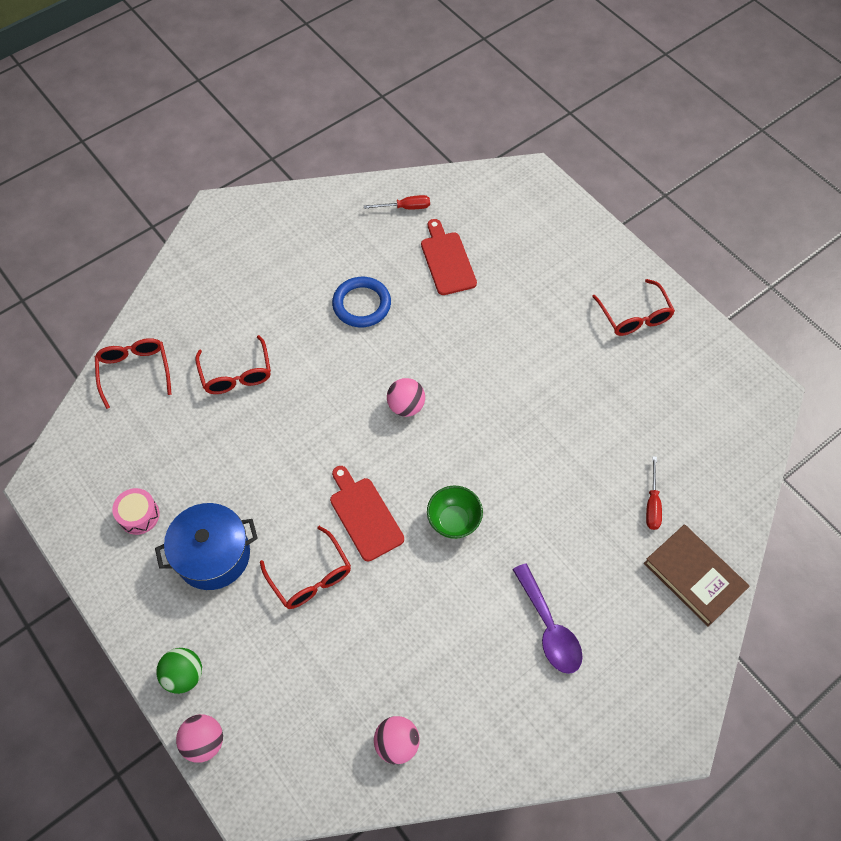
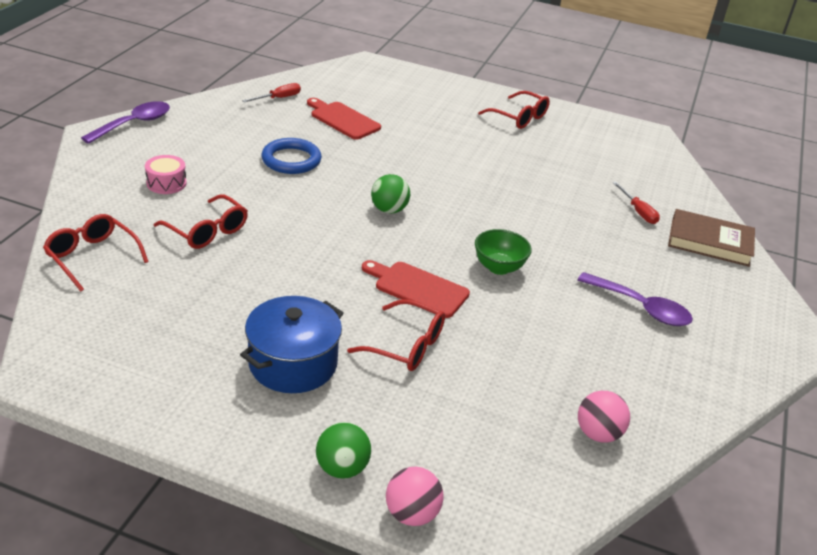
camera: 35 degrees left, 25 degrees down
pink drum [112,488,160,535] -> pink drum moved to [145,155,187,194]
pink ball [387,378,425,417] -> green ball [371,174,410,214]
none -> purple spoon [81,101,170,144]

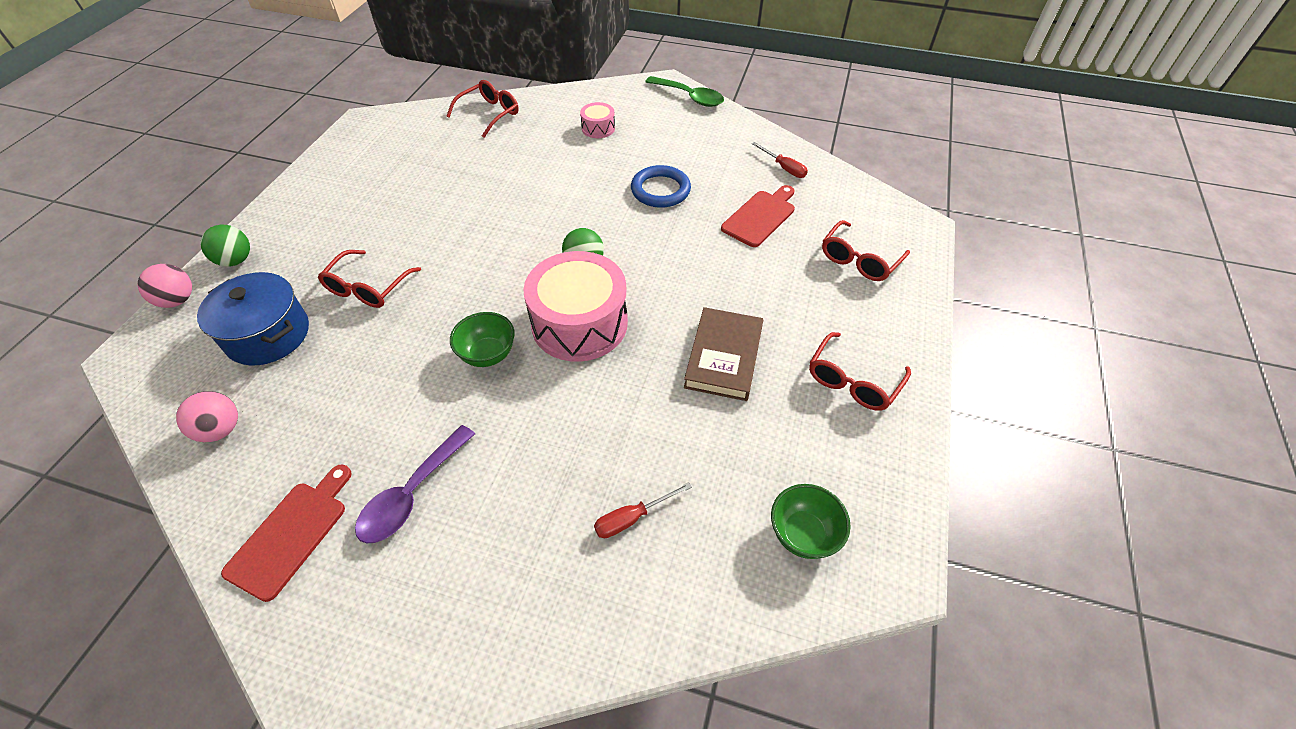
camera: 90 degrees right, 15 degrees up
purple spoon [81,101,170,144] -> green spoon [645,76,724,107]
red glasses [154,194,248,249] -> red glasses moved to [822,220,910,281]
blue pot [240,296,343,393] -> blue pot moved to [197,272,309,366]
red cutting board [362,260,470,318] -> red cutting board moved to [221,465,351,602]
brown book [668,209,755,267] -> brown book moved to [684,307,763,401]
none -> pink drum [523,251,628,362]
none -> green bowl [771,484,851,559]

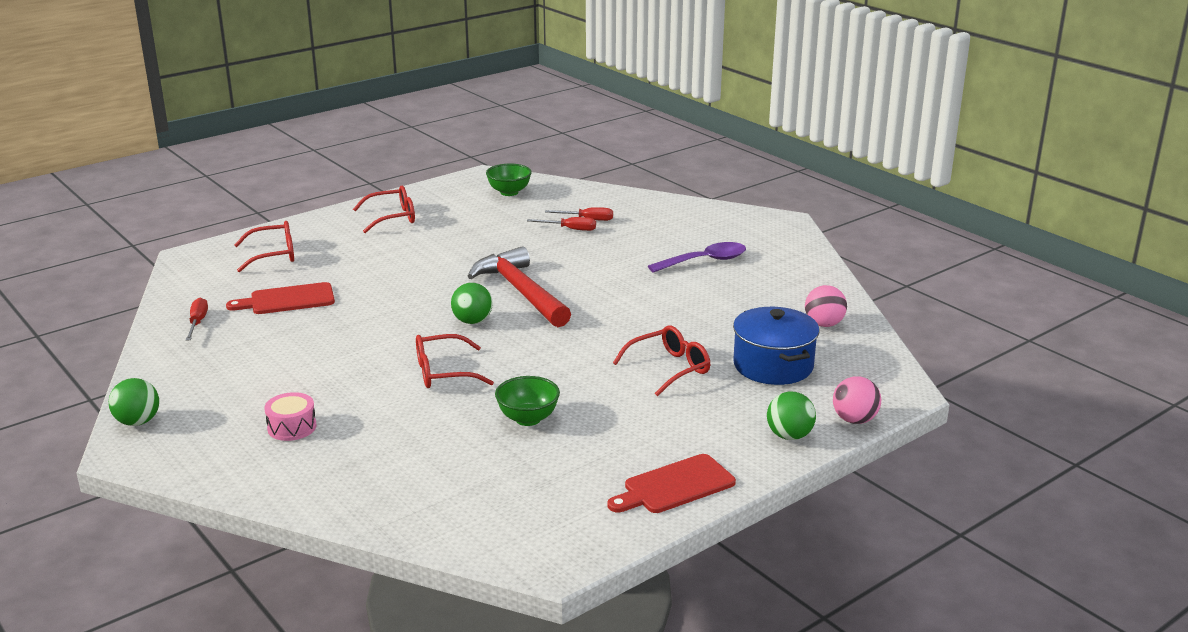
camera: 145 degrees left, 25 degrees down
red cutting board [221,465,351,602] -> red cutting board moved to [607,454,736,513]
red glasses [447,80,519,138] -> red glasses moved to [416,334,494,388]
green bowl [450,312,515,367] -> green bowl moved to [495,376,560,426]
pink drum [523,251,628,362] -> red hammer [468,246,571,327]
blue ring [631,165,691,208] -> none
green spoon [645,76,724,107] -> green ball [109,378,159,426]
brown book [684,307,763,401] -> none
none -> red screwdriver [527,217,596,231]

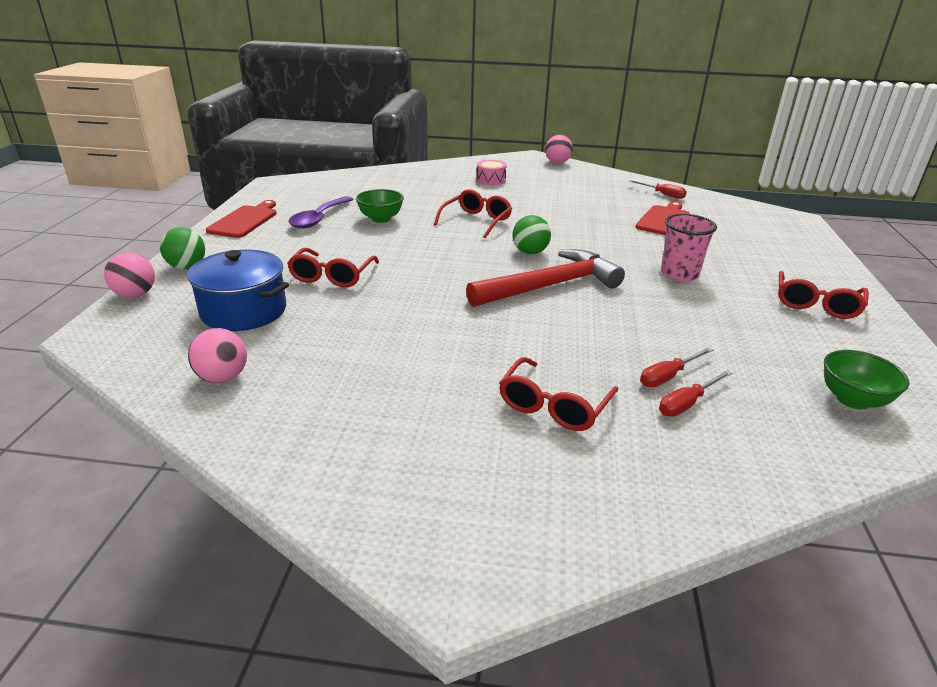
camera: 135 degrees right, 5 degrees up
green ball [109,378,159,426] -> pink ball [545,135,573,163]
red glasses [234,221,294,272] -> red glasses moved to [499,357,618,431]
red hammer [468,246,571,327] -> red hammer turned 45 degrees counterclockwise [466,249,625,307]
purple spoon [648,242,746,273] -> purple spoon moved to [288,196,354,229]
none -> pink cup [661,214,717,282]

